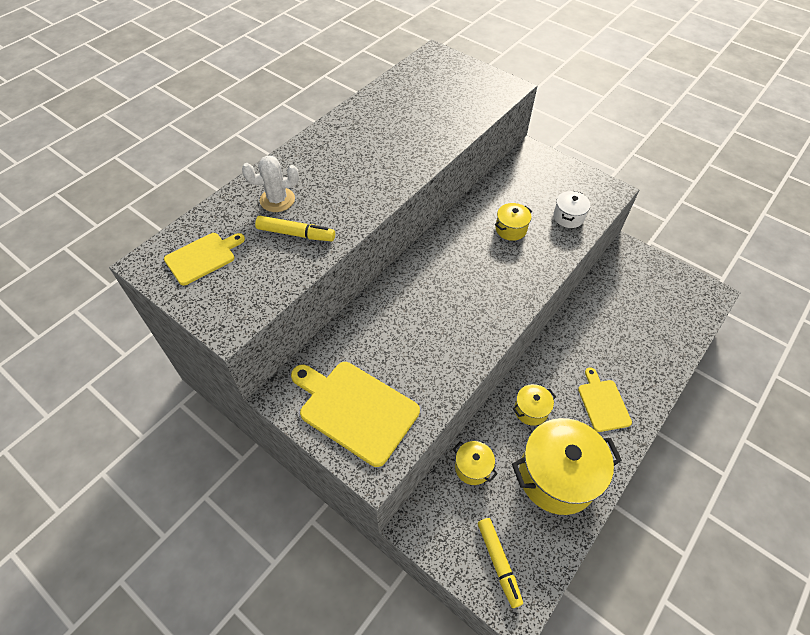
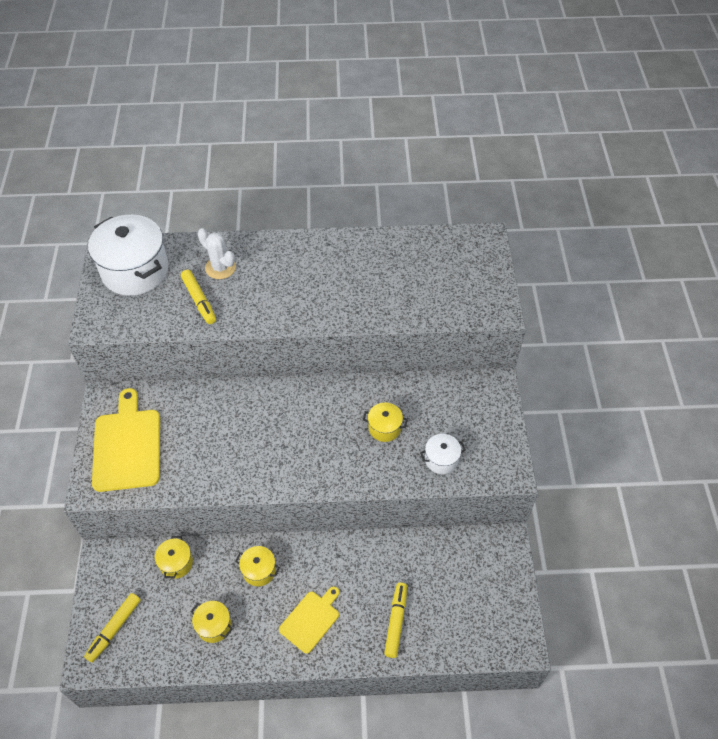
camera: 50 degrees right, 0 degrees up
yellow cutting board [164,233,245,285] -> white pot [88,215,169,296]
yellow pot [512,418,622,515] -> yellow pot [190,601,233,643], size x0.47
none -> yellow marker [384,582,407,658]

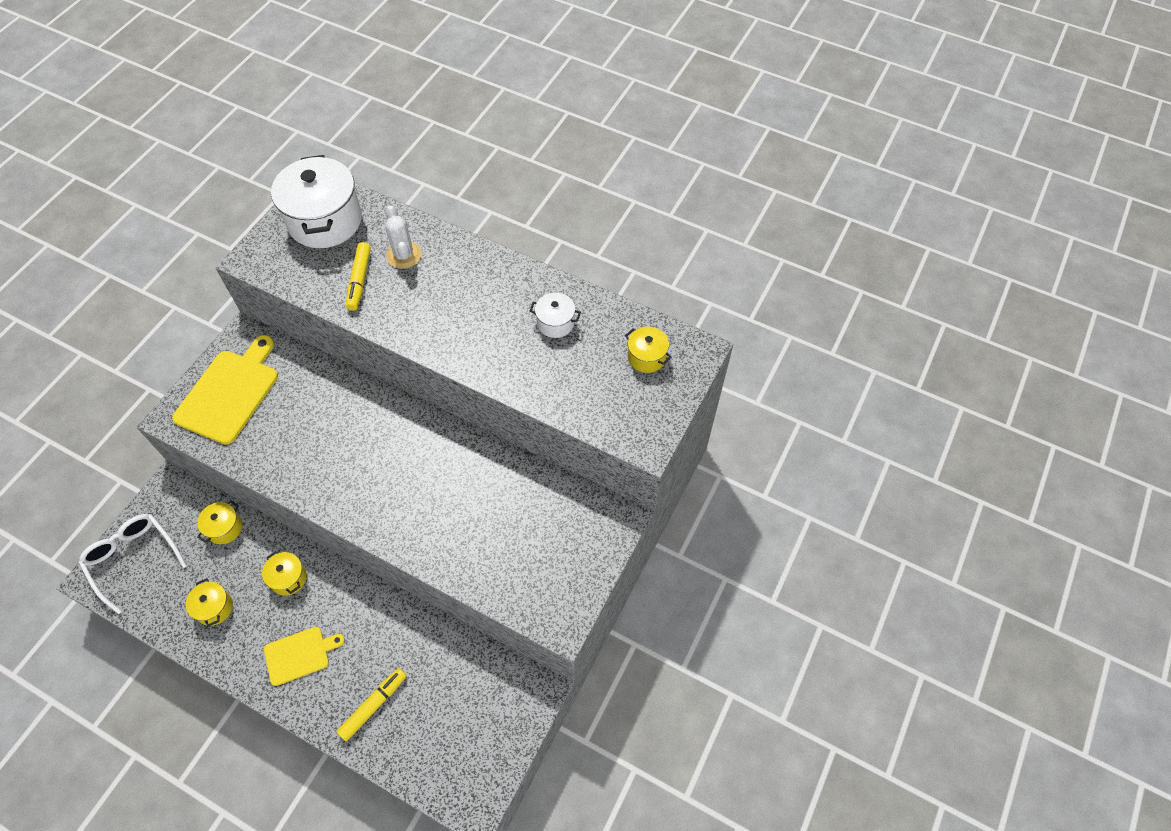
camera: 30 degrees right, 5 degrees up
yellow marker [84,593,141,663] -> white glasses [79,514,187,614]
yellow pot [363,403,408,442] -> yellow pot moved to [625,327,672,373]
white pot [420,434,466,474] -> white pot moved to [530,293,581,338]

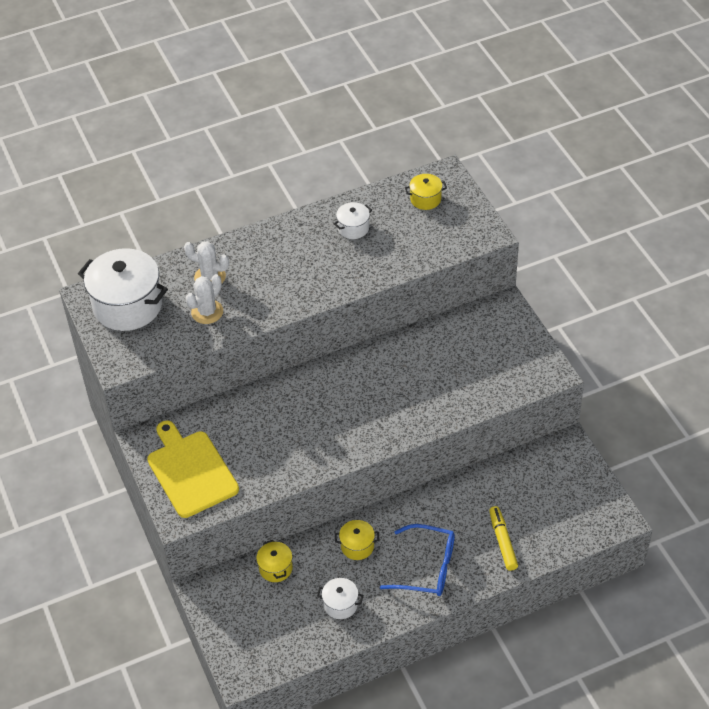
camera: 50 degrees left, 10 degrees down
white glasses [79,514,187,614] -> none
yellow pot [186,578,233,627] -> white pot [317,578,363,619]
yellow cutting board [264,627,345,686] -> blue glasses [380,524,455,596]
yellow marker [346,242,371,311] -> white cactus [186,274,223,324]

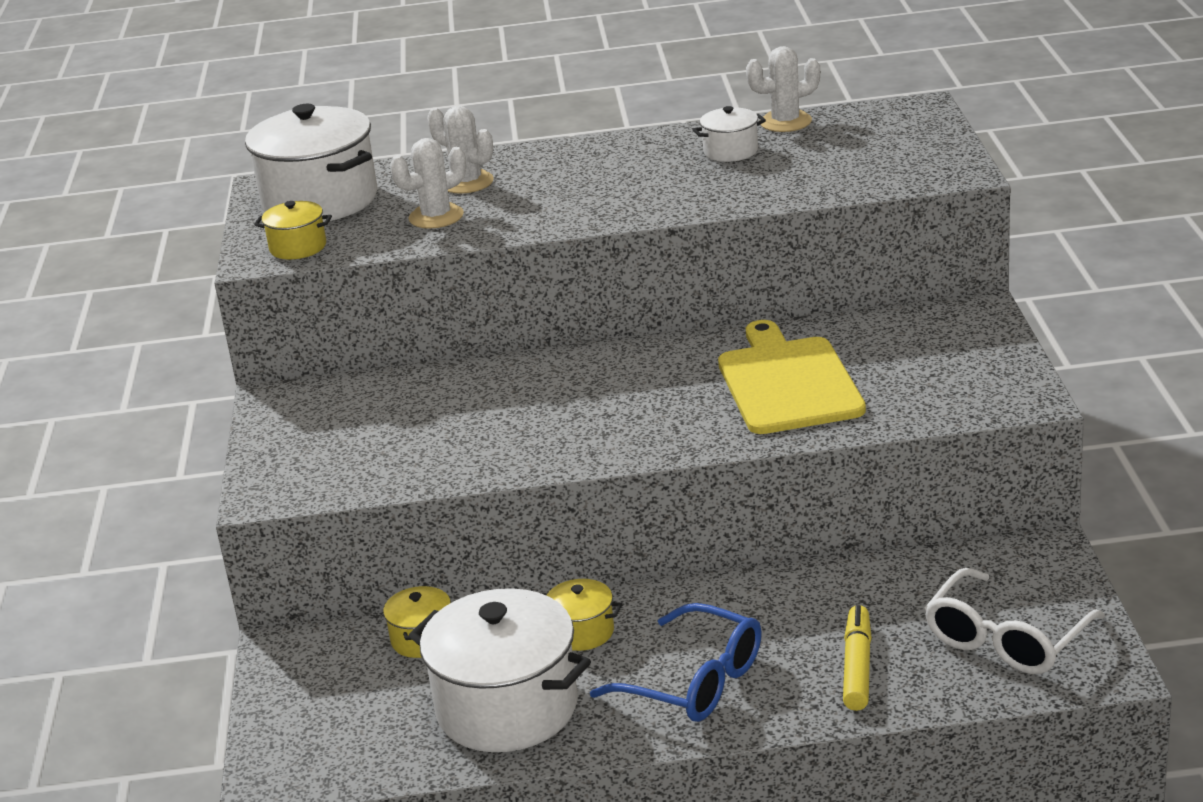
camera: 20 degrees right, 20 degrees down
yellow cutting board [147,421,239,518] -> yellow cutting board moved to [718,320,866,434]
white pot [317,578,363,619] -> white pot [409,588,591,752], size x2.13
yellow pot [405,174,447,210] -> yellow pot moved to [254,201,332,260]
none -> white cactus [746,46,820,132]
none -> white glasses [925,568,1105,674]

